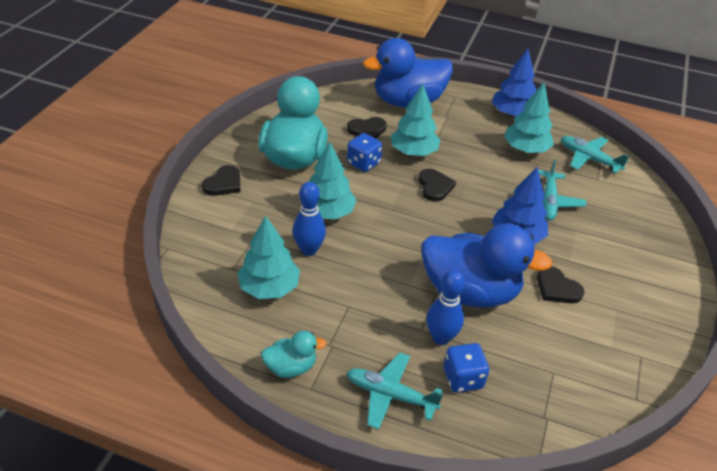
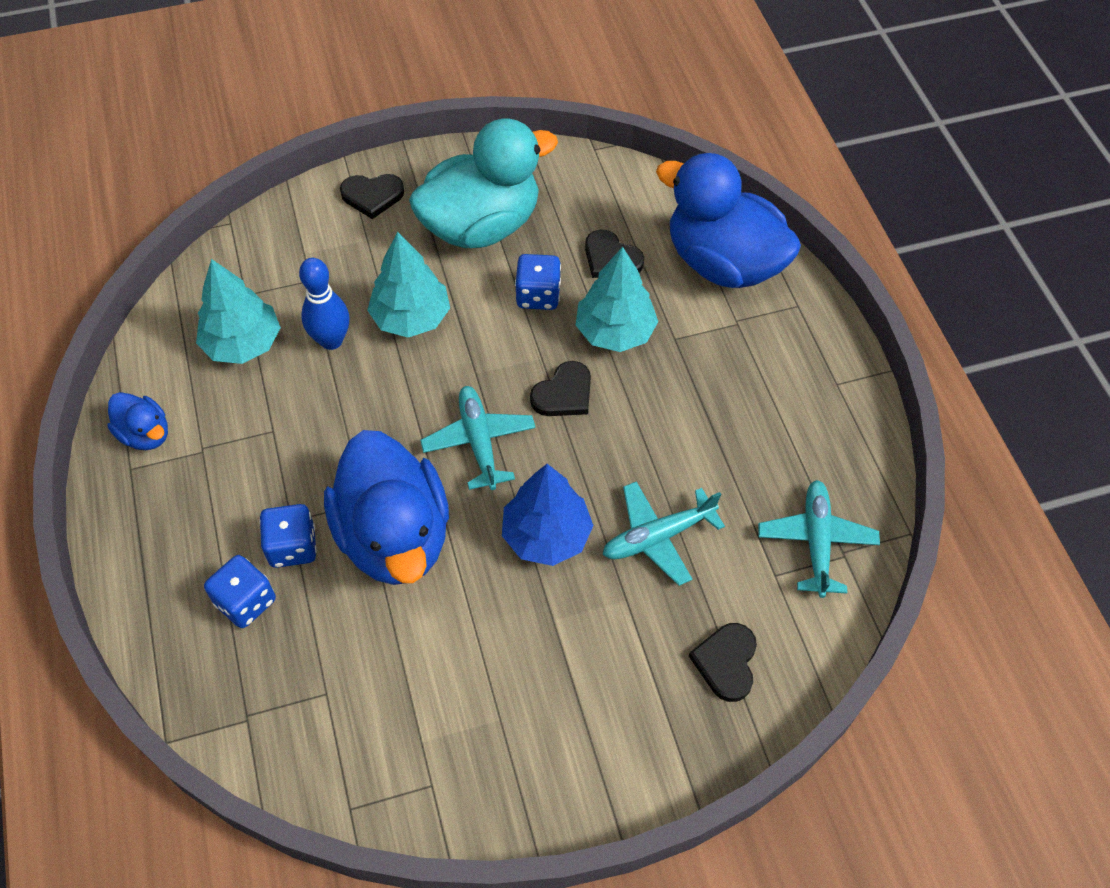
camera: 55 degrees right, 15 degrees up
turquoise duck [261,331,327,378] -> blue duck [108,392,168,450]
turquoise plane [347,353,443,430] -> turquoise plane moved to [420,386,536,490]
blue bowling pin [427,270,465,345] -> blue dice [259,504,317,568]
blue tree [492,49,537,117] -> none
turquoise tree [504,83,554,153] -> none
black heart [537,266,584,304] -> black heart moved to [689,623,757,702]

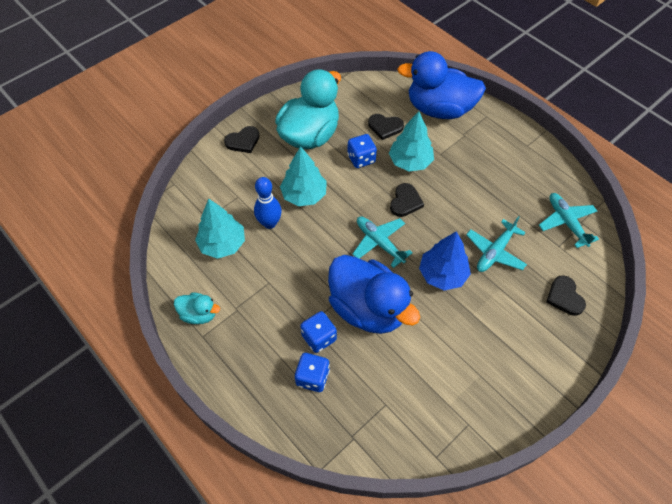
camera: 25 degrees left, 0 degrees up
blue duck [108,392,168,450] -> turquoise duck [174,293,220,324]

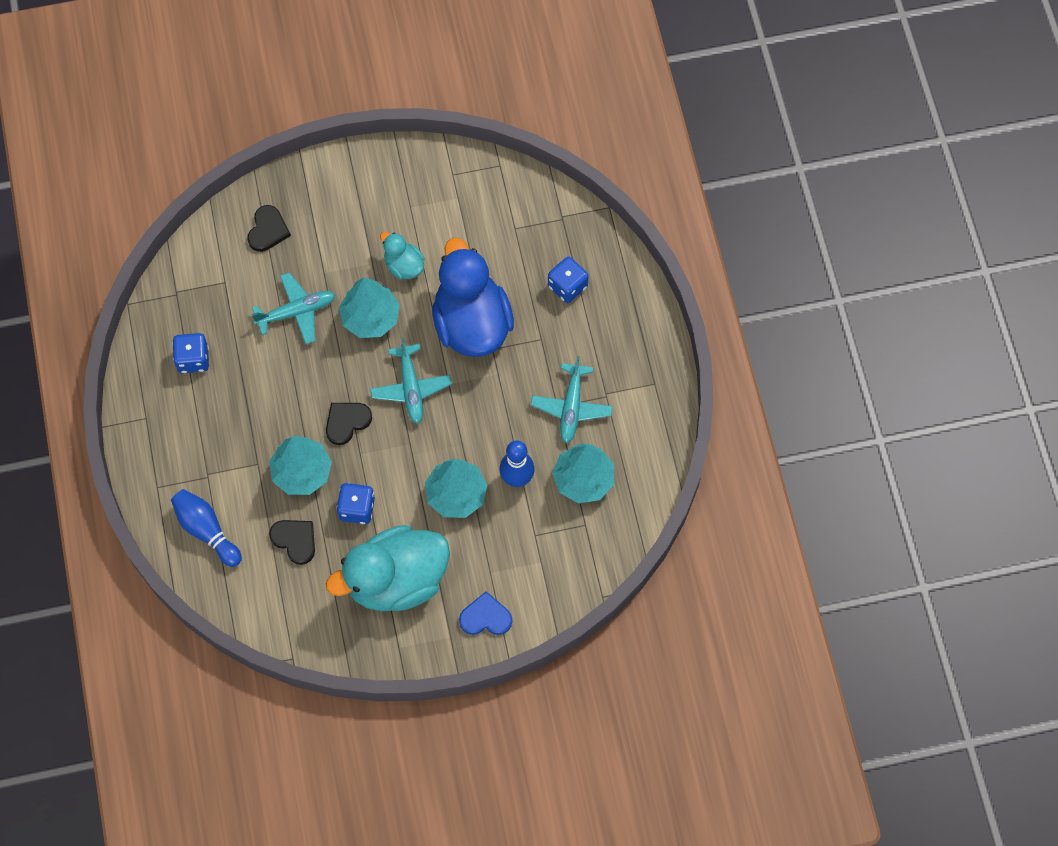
camera: 150 degrees left, 10 degrees up
turquoise duck [174,293,220,324] -> turquoise duck moved to [380,232,425,279]
black heart [224,126,260,153] -> blue heart [459,591,512,635]
blue dice [300,311,337,353] -> blue dice moved to [172,333,209,373]
blue duck [397,51,486,119] -> blue bowling pin [171,489,242,567]
blue tree [419,231,471,291] -> turquoise tree [339,277,400,338]
turquoise plane [539,193,599,248] -> turquoise plane moved to [531,356,613,443]

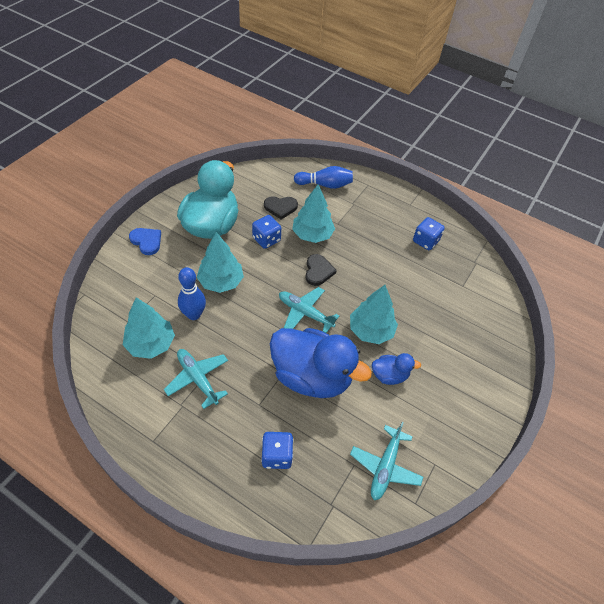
camera: 130 degrees right, 15 degrees down
black heart [247,205,291,252] -> none
turquoise plane [251,273,336,344] -> turquoise plane moved to [350,422,423,500]
turquoise duck [380,232,425,279] -> blue duck [372,353,421,385]
blue heart [459,591,512,635] -> blue heart turned 90 degrees counterclockwise [129,228,161,255]

